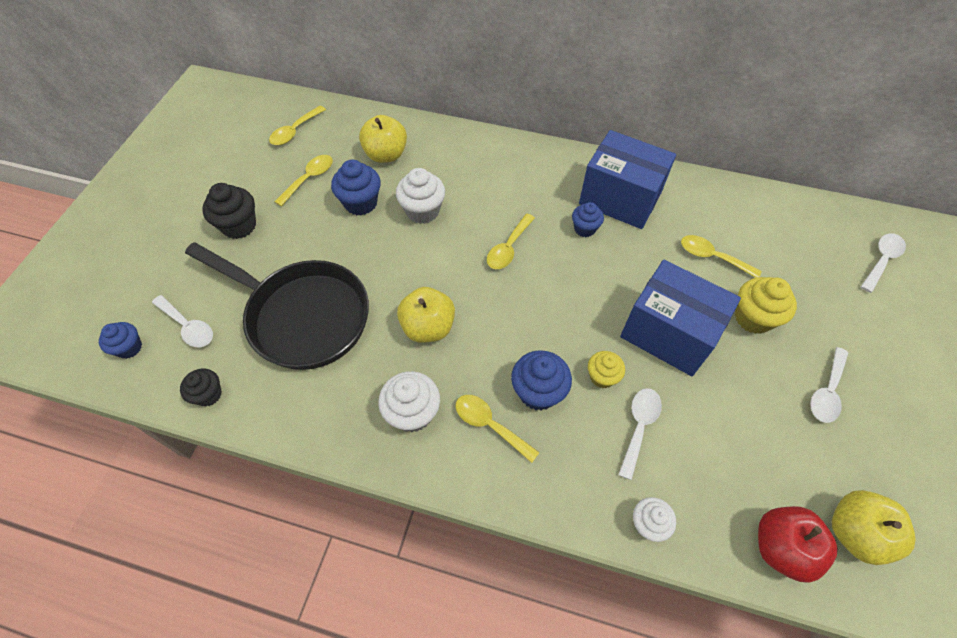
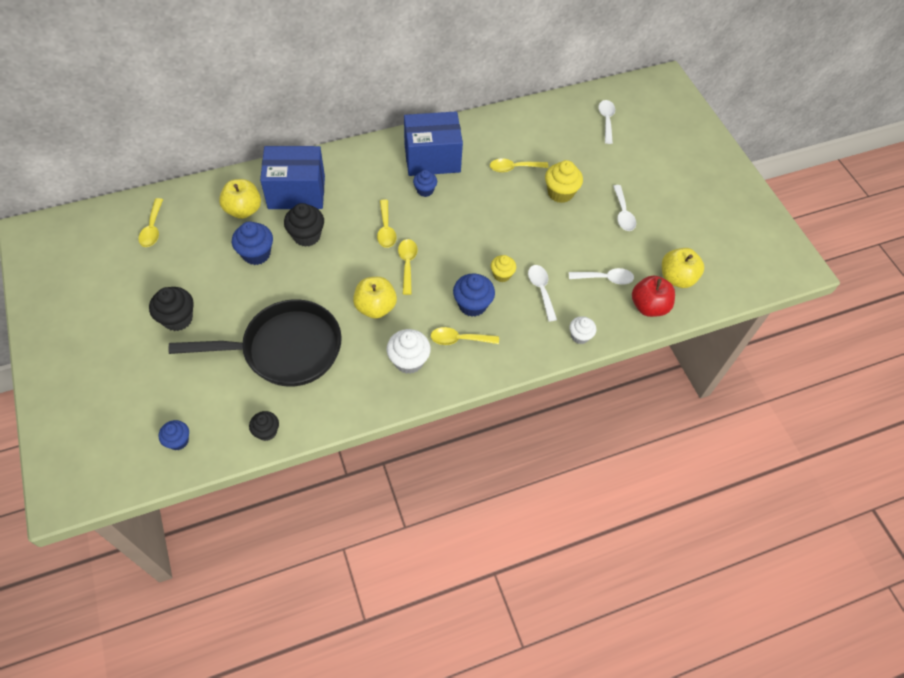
camera: 40 degrees left, 0 degrees up
white spoon [152,295,213,347] -> white spoon moved to [569,268,634,285]
yellow spoon [274,155,333,206] -> yellow spoon moved to [398,239,418,295]
white cupcake [396,168,445,224] -> black cupcake [284,203,324,247]
blue box [620,260,741,376] -> blue box moved to [260,146,325,209]

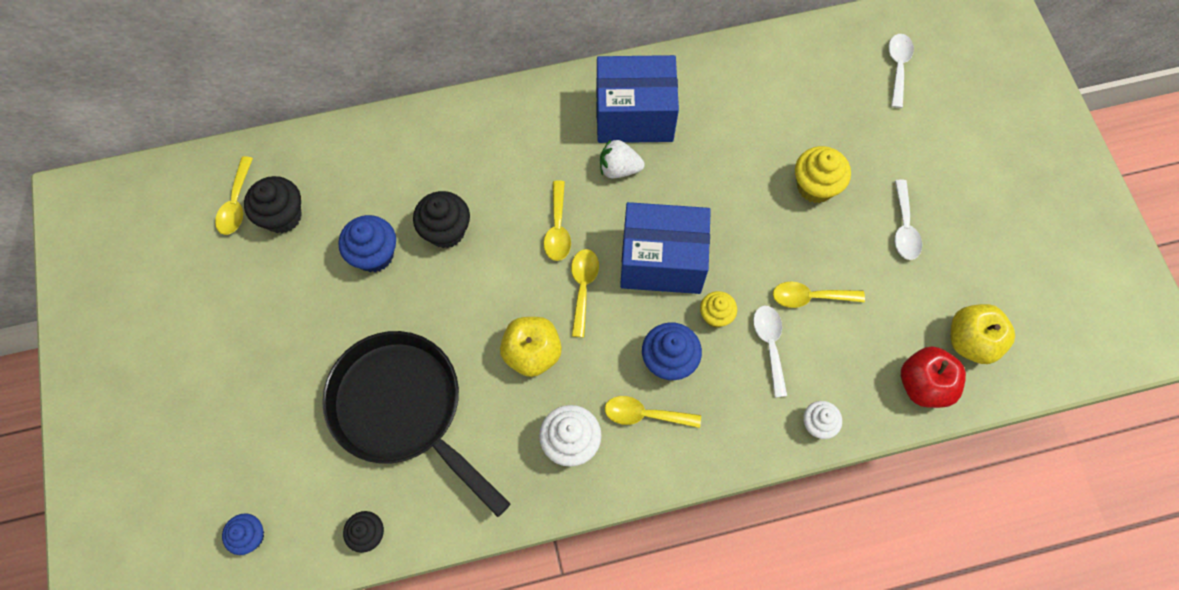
camera: 10 degrees right, 10 degrees up
black cupcake [149,287,194,331] -> black cupcake moved to [244,176,302,233]
black pan [168,299,342,387] -> black pan turned 135 degrees counterclockwise [322,331,510,517]
yellow apple [219,179,261,219] -> none
blue box [260,146,325,209] -> blue box moved to [620,202,711,294]
blue cupcake [413,170,437,197] -> white strawberry [600,139,645,178]
yellow spoon [490,159,549,172] -> yellow spoon moved to [773,281,865,308]
white spoon [569,268,634,285] -> none

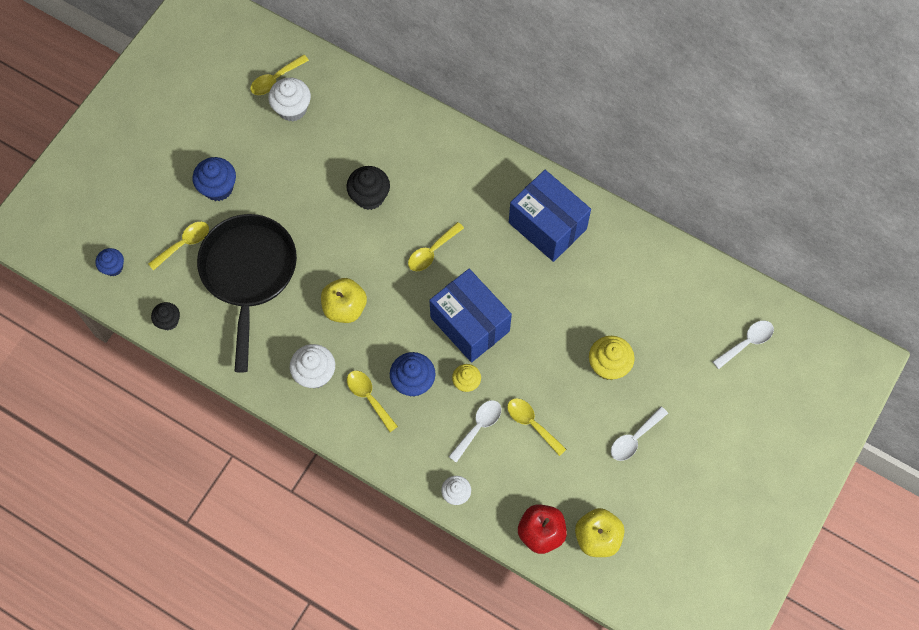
camera: 45 degrees right, 0 degrees up
black cupcake [244,176,302,233] -> white cupcake [268,78,311,122]
blue cupcake [338,215,396,272] -> blue cupcake moved to [193,157,236,201]
yellow spoon [571,249,599,337] -> yellow spoon moved to [148,222,209,271]
white strawberry [600,139,645,178] -> none

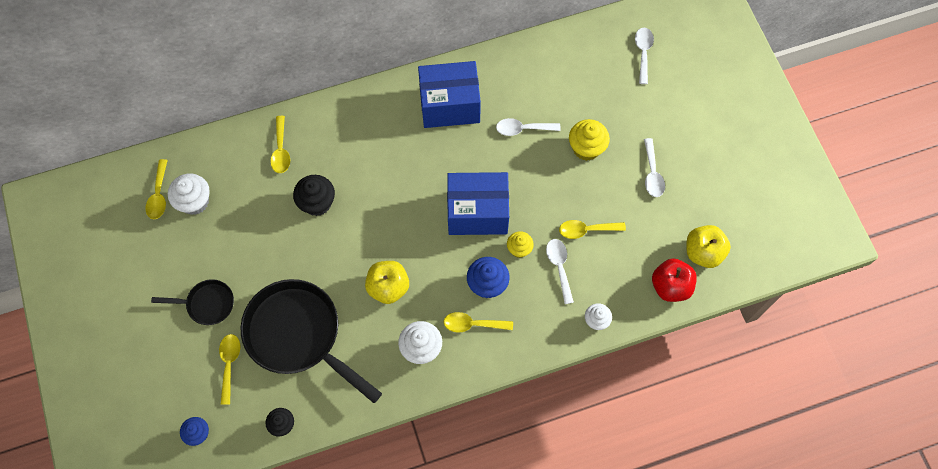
camera: 50 degrees left, 0 degrees up
blue cupcake [193,157,236,201] -> black pan [151,279,234,325]
yellow spoon [408,222,464,271] -> yellow spoon moved to [270,116,290,173]
none -> white spoon [496,118,561,136]

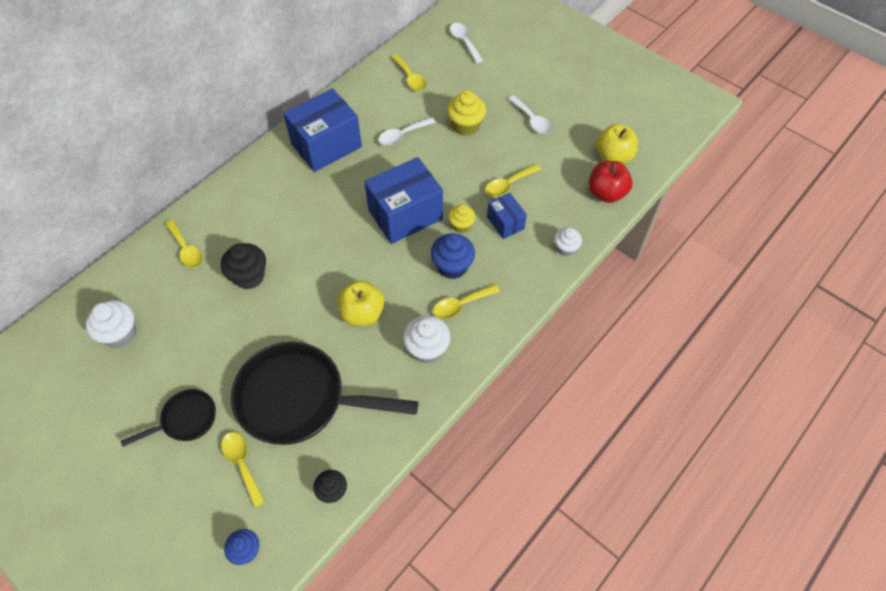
camera: 30 degrees left, 10 degrees down
yellow spoon [146,159,168,219] -> yellow spoon moved to [392,54,427,91]
white spoon [546,239,574,304] -> blue box [487,193,527,239]

